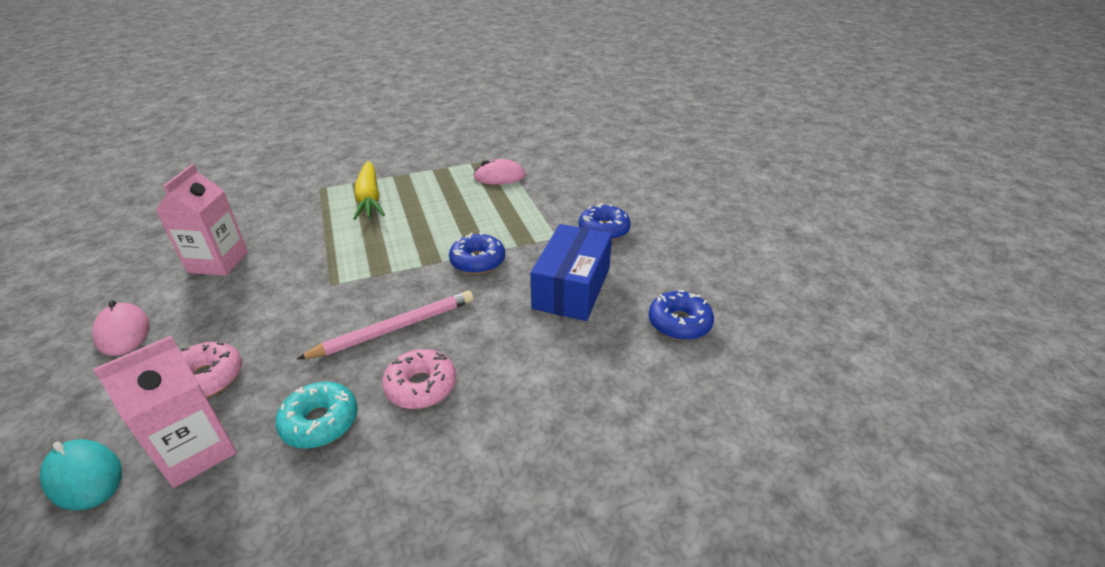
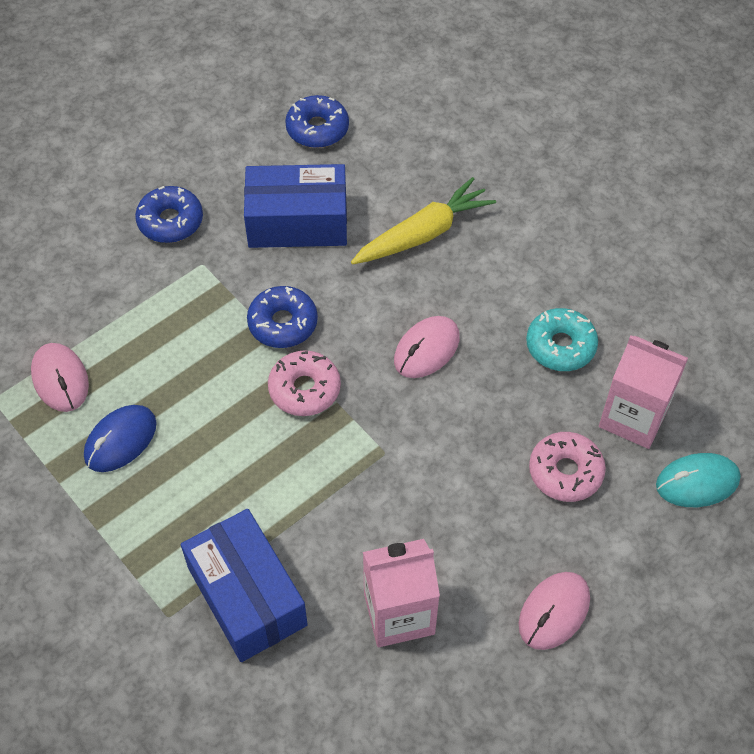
camera: 110 degrees left, 20 degrees up
turquoise mouse [40,439,122,510] -> turquoise mouse turned 60 degrees clockwise [656,453,741,507]
pink pencil [296,291,474,360] -> pink mouse [394,316,460,378]
yellow carrot [353,161,385,220] -> yellow carrot moved to [351,177,496,264]
pink donut [382,349,456,409] -> pink donut moved to [268,350,341,416]
none -> blue mouse [84,405,157,472]
none -> blue box [181,509,308,662]

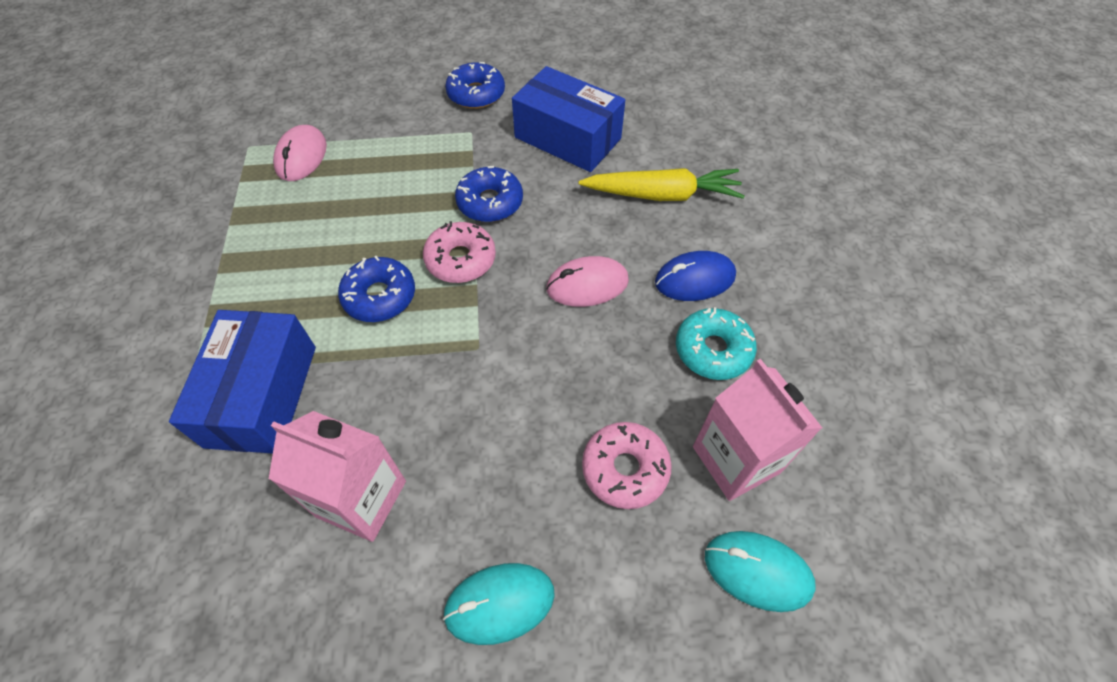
camera: 35 degrees right, 0 degrees up
blue mouse [84,405,157,472] -> blue mouse moved to [655,251,736,301]
blue donut [285,95,349,148] -> blue donut moved to [338,256,415,322]
pink mouse [519,572,590,650] -> turquoise mouse [443,563,555,645]

